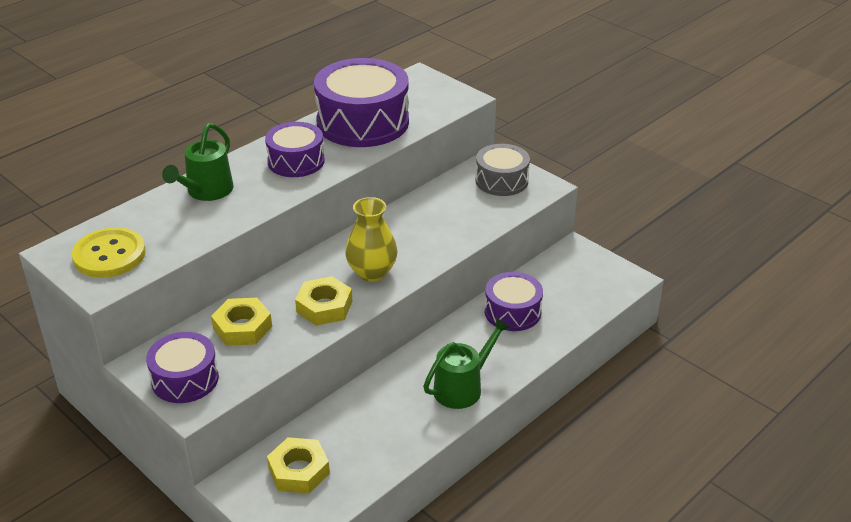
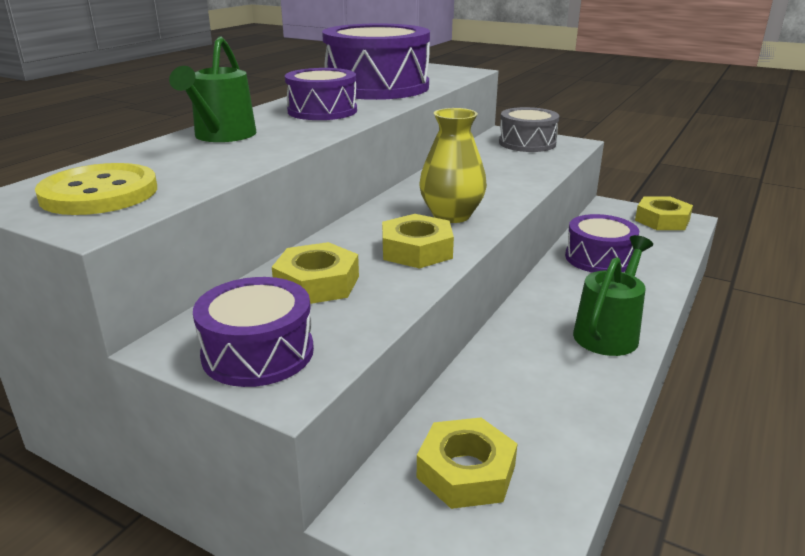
camera: 15 degrees left, 10 degrees down
none -> yellow nut [635,197,693,230]

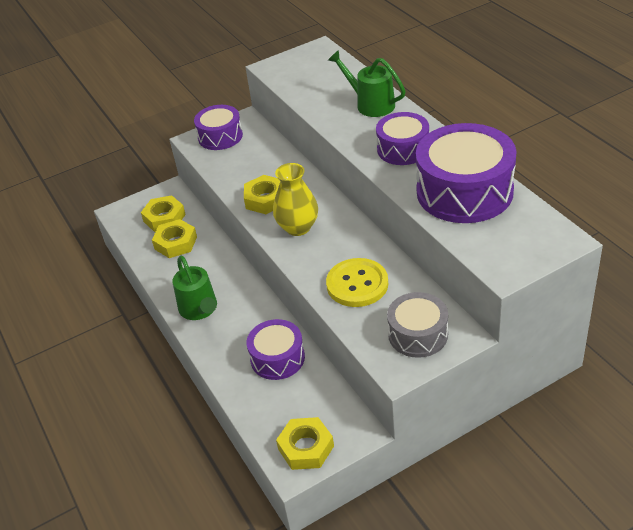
camera: 125 degrees right, 15 degrees up
yellow button [35,163,157,215] -> yellow button moved to [326,258,388,307]
yellow nut [272,242,359,304] -> yellow nut moved to [152,219,197,258]

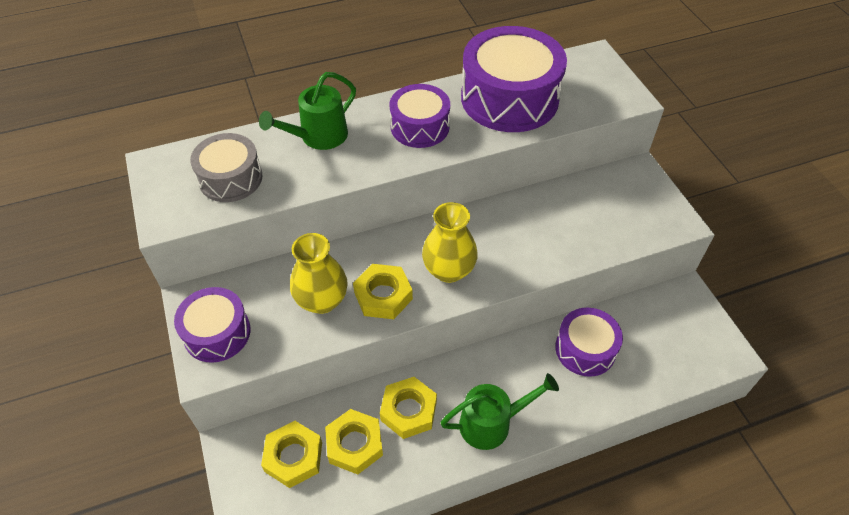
camera: 85 degrees left, 10 degrees up
yellow nut [276,417,334,470] -> yellow nut moved to [380,377,437,439]
yellow button [326,258,388,307] -> none
grey drum [387,292,448,358] -> grey drum moved to [190,133,263,202]
none -> yellow vase [290,233,348,314]

